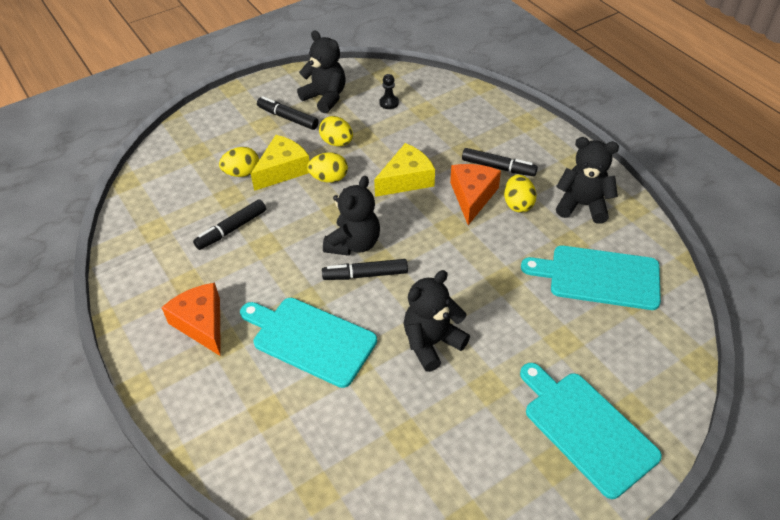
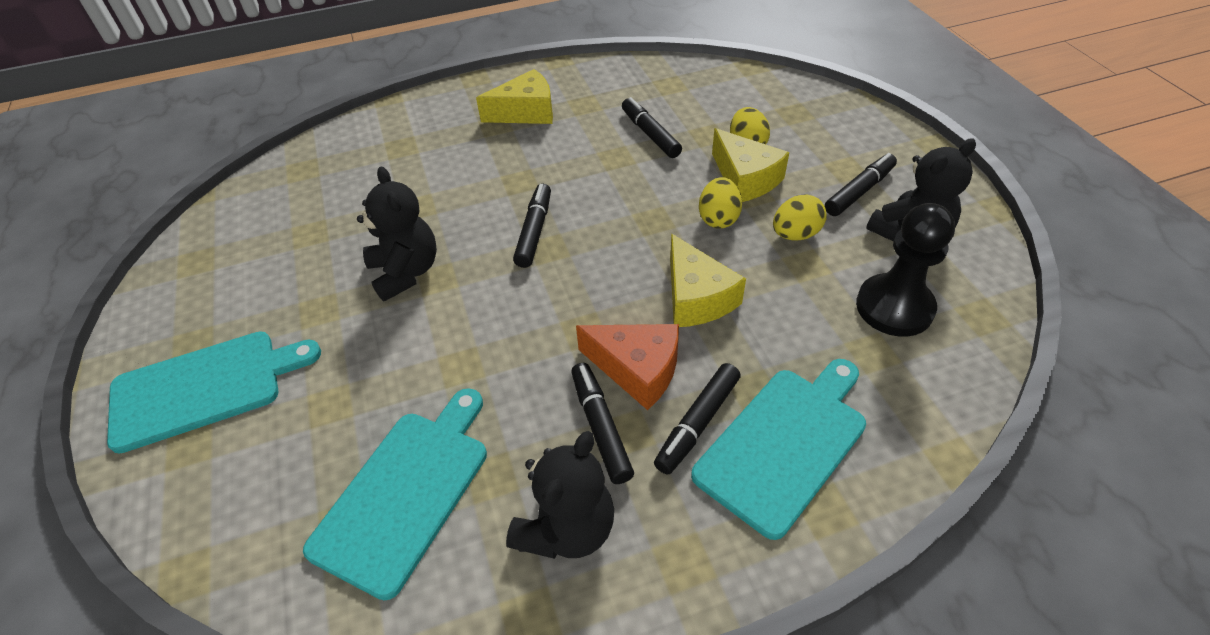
camera: 105 degrees right, 0 degrees up
orange cheese [161,283,221,356] -> yellow cheese [476,69,553,124]
turquoise cutting board [240,298,377,388] -> turquoise cutting board moved to [691,359,866,540]
black teddy bear [323,176,380,256] -> none
black pawn [379,74,399,109] -> black pawn [856,203,955,337], size x2.18
yellow egg [504,174,536,213] -> black marker [571,363,634,484]

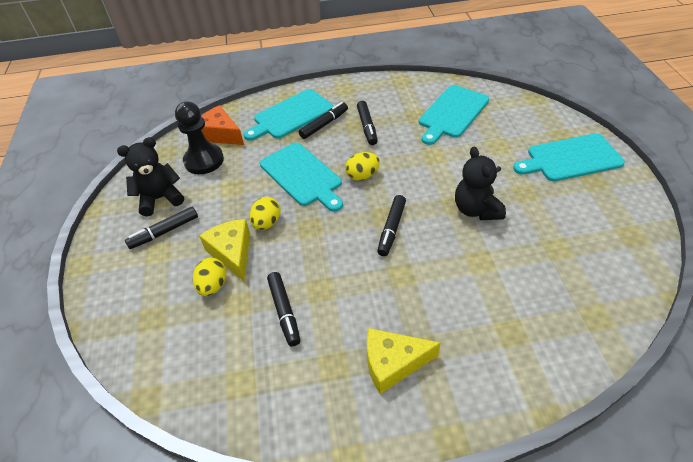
camera: 170 degrees left, 0 degrees up
black teddy bear [506,431,614,559] -> none
orange cheese [576,324,679,410] -> orange cheese moved to [201,105,244,145]
yellow cheese [670,234,746,327] -> turquoise cutting board [260,142,343,212]
yellow egg [773,194,827,241] -> yellow egg moved to [345,152,380,181]

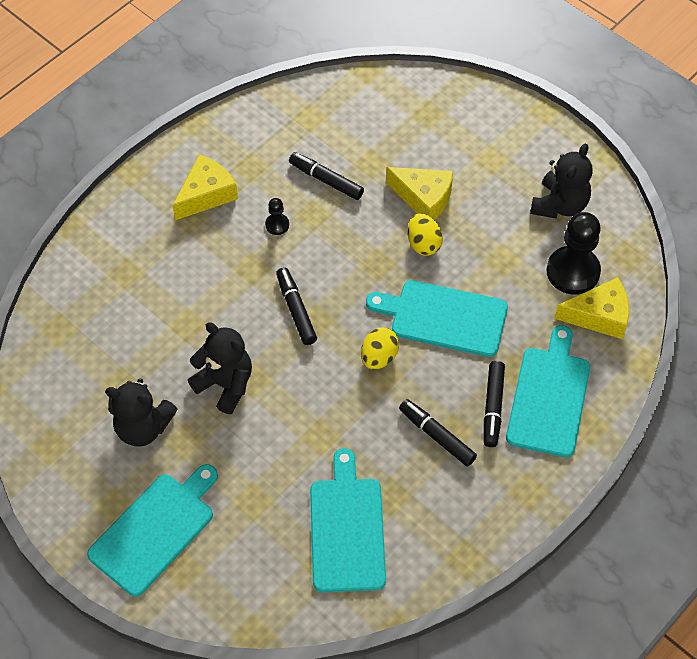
camera: 140 degrees right, 10 degrees up
black marker [125,207,198,249] -> none
yellow egg [193,258,226,296] -> none
orange cheese [201,105,244,145] -> yellow cheese [555,277,629,339]
none -> black teddy bear [105,379,178,447]
none -> black pawn [265,198,289,235]

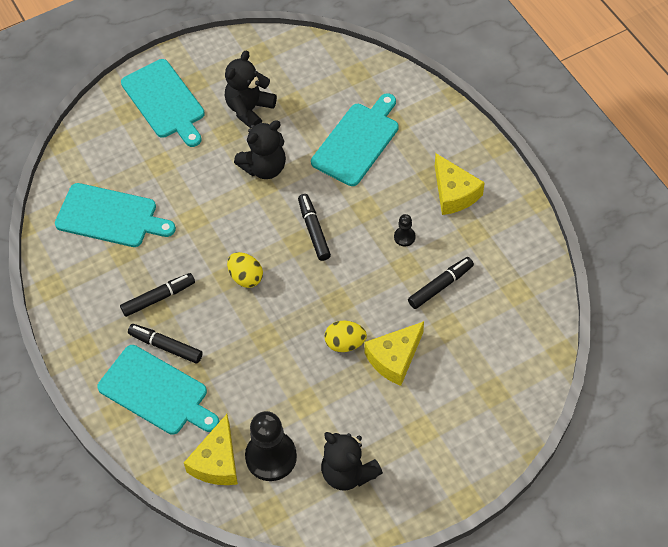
camera: 110 degrees right, 0 degrees up
black marker [276,267,317,345] -> black marker turned 105 degrees counterclockwise [298,194,331,261]
turquoise cutting board [366,280,508,357] -> turquoise cutting board moved to [311,93,399,186]

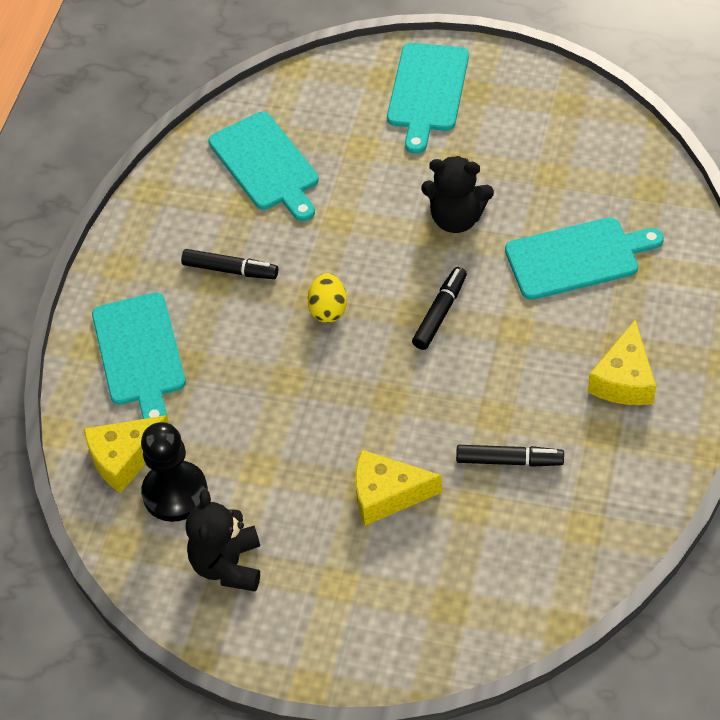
camera: 45 degrees right, 5 degrees down
black marker [128,324,203,364] -> none
black teddy bear [225,51,277,128] -> none
yellow egg [324,320,367,352] -> none
black pawn [394,214,416,246] -> none

